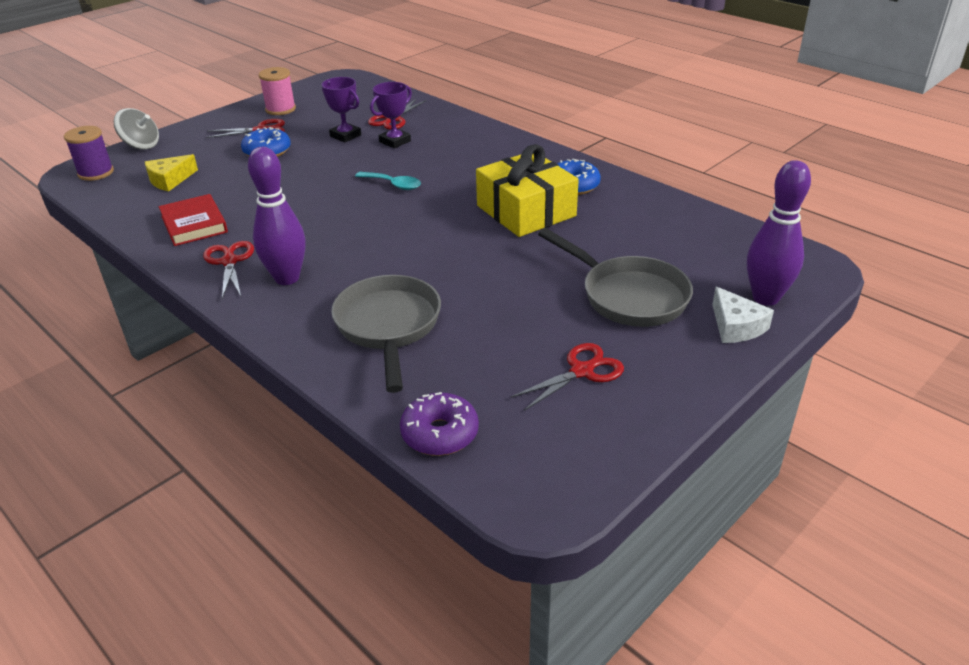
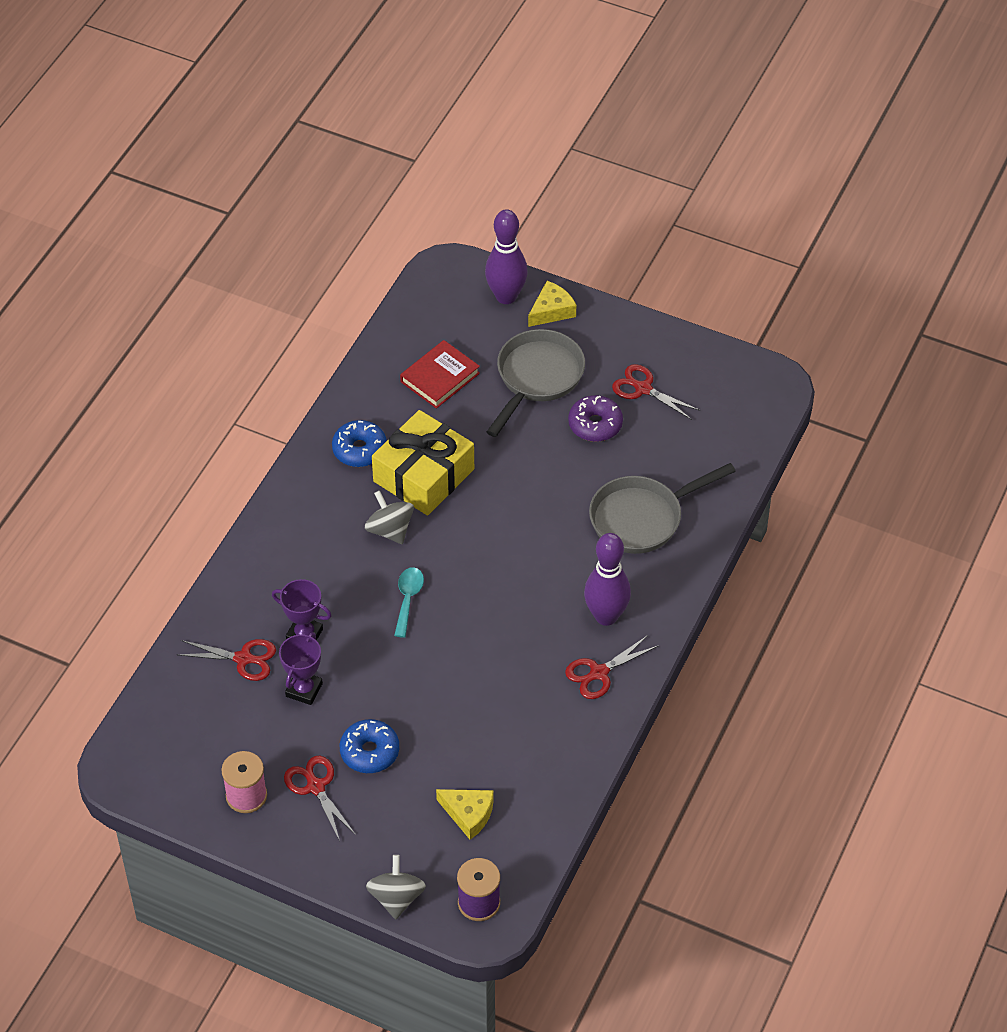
camera: 110 degrees left, 15 degrees up
red book [159,194,228,246] -> red book moved to [400,340,480,409]
purple donut [400,392,479,456] -> purple donut moved to [568,395,623,442]
white cheese [712,287,774,343] -> yellow cheese [528,281,576,327]
none -> grey spinning top [365,491,414,544]

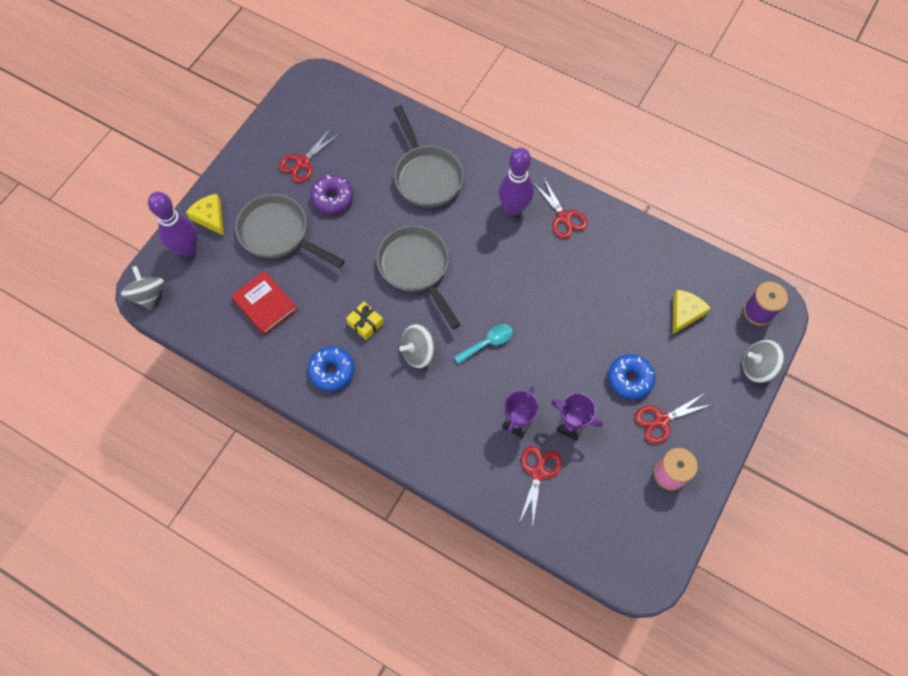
camera: 85 degrees left, 15 degrees up
yellow gift [372,410,474,515] -> yellow gift [346,301,384,340], size x0.43
turquoise spoon [394,567,424,638] -> turquoise spoon turned 135 degrees clockwise [454,324,513,364]
none -> grey spinning top [121,266,164,310]
none -> grey pan [377,225,461,329]

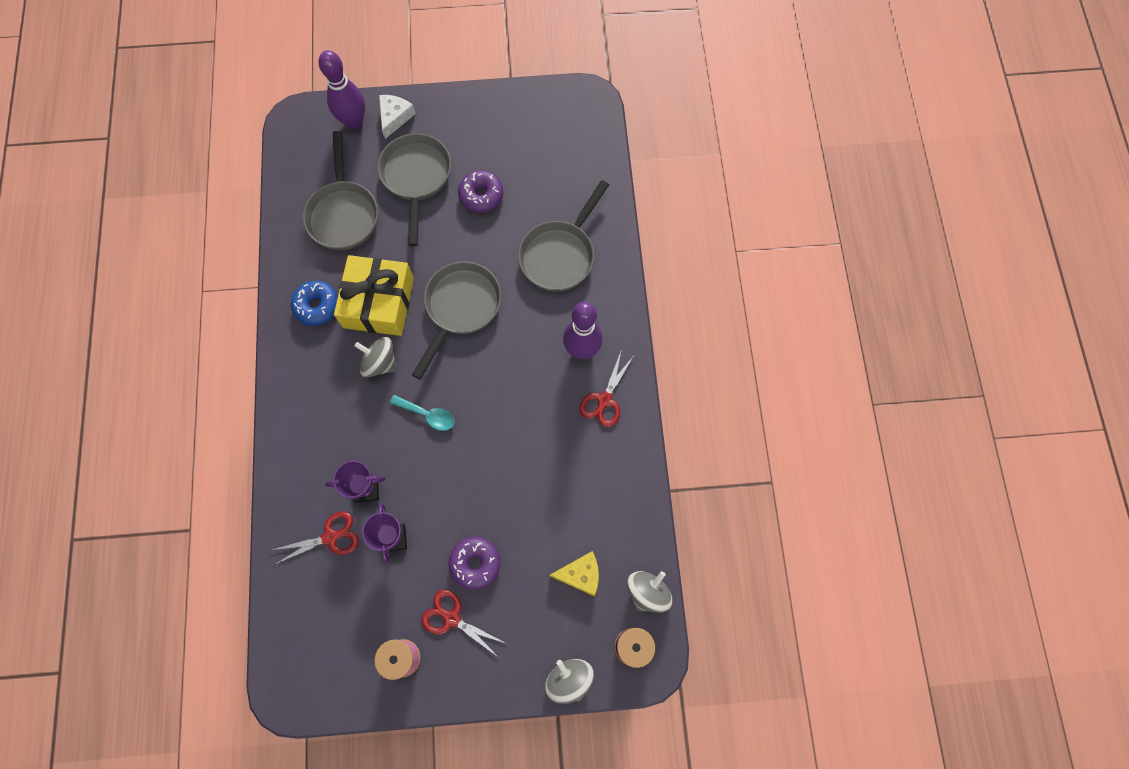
camera: 55 degrees right, 5 degrees up
grey spinning top [121,266,164,310] -> grey spinning top moved to [627,571,672,613]
yellow cheese [186,194,224,236] -> white cheese [379,95,416,139]
red book [231,271,298,335] -> grey pan [303,131,378,250]
red scissors [279,128,339,183] -> none
yellow gift [346,301,384,340] -> yellow gift [334,255,414,336], size x2.31
blue donut [608,354,655,399] -> purple donut [448,537,501,590]

